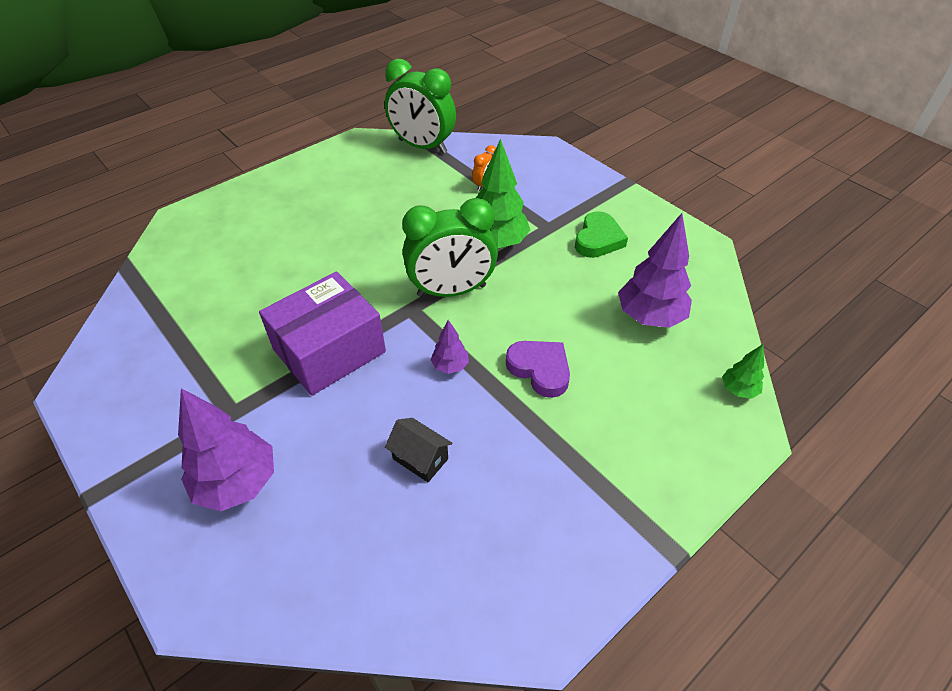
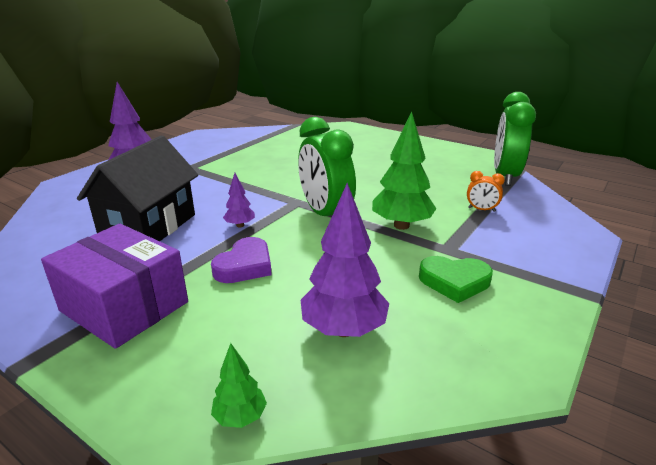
camera: 75 degrees right, 20 degrees down
purple box [259,272,386,396] -> purple box moved to [41,224,188,349]
black house [385,418,452,482] -> black house [77,136,198,241], size x2.28

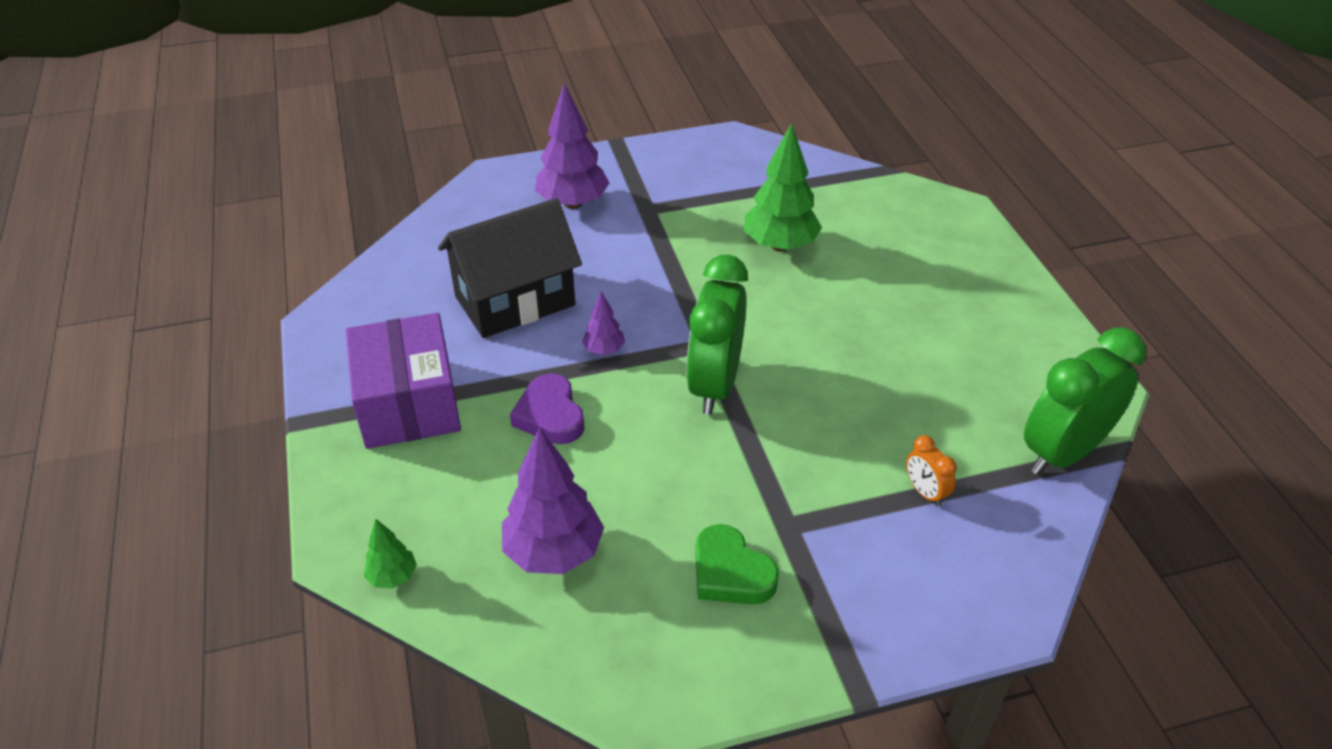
camera: 40 degrees right, 15 degrees up
purple heart [211,237,272,283] -> purple heart turned 90 degrees clockwise [510,373,585,444]
green tree [372,111,437,230] -> green tree moved to [744,123,822,252]

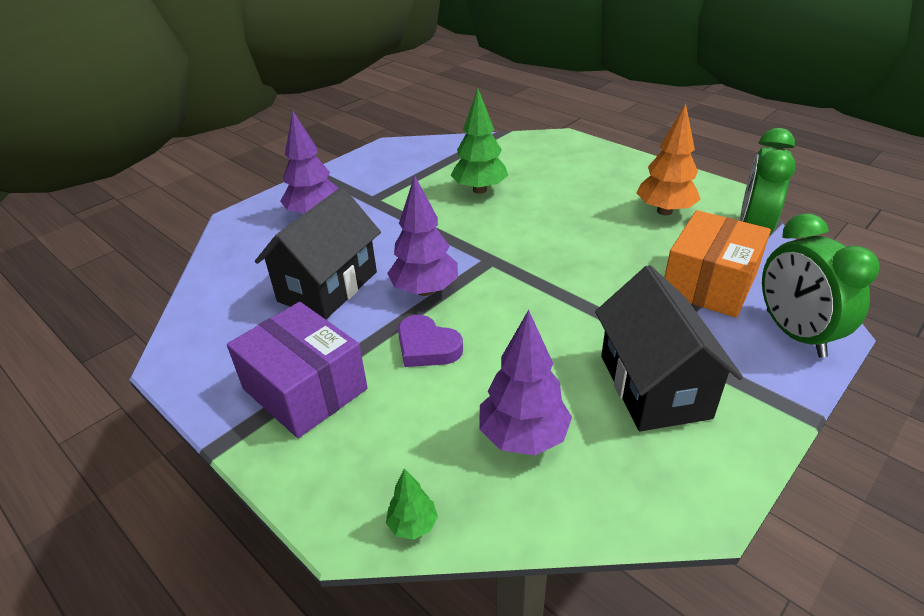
camera: 30 degrees left, 5 degrees down
purple tree [582,291,625,355] -> purple tree [387,175,458,296], size x2.00
green clock [686,255,748,415] -> green clock moved to [762,214,880,358]
green heart [695,524,779,605] -> black house [595,265,743,431]
orange clock [906,435,957,507] -> orange box [664,210,771,318]
none -> orange tree [636,103,701,215]

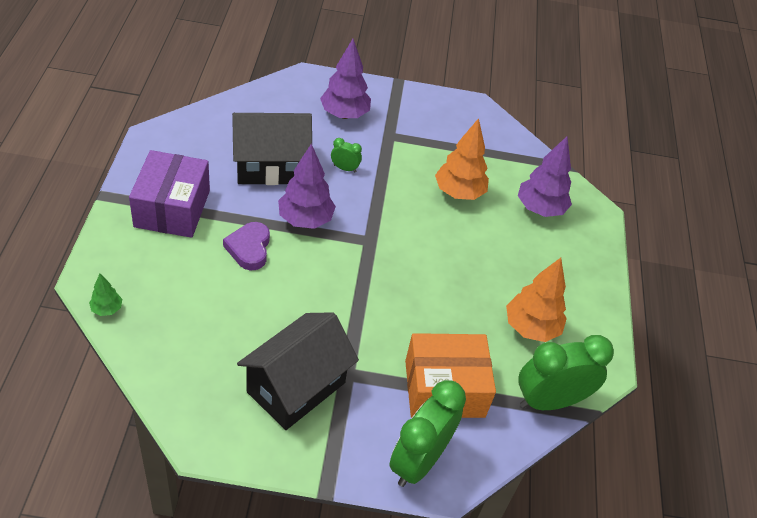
camera: 45 degrees right, 10 degrees up
green tree [451,88,508,194] -> orange tree [435,118,489,200]
purple tree [479,310,572,455] -> purple tree moved to [518,136,572,217]
none -> green clock [331,138,362,172]

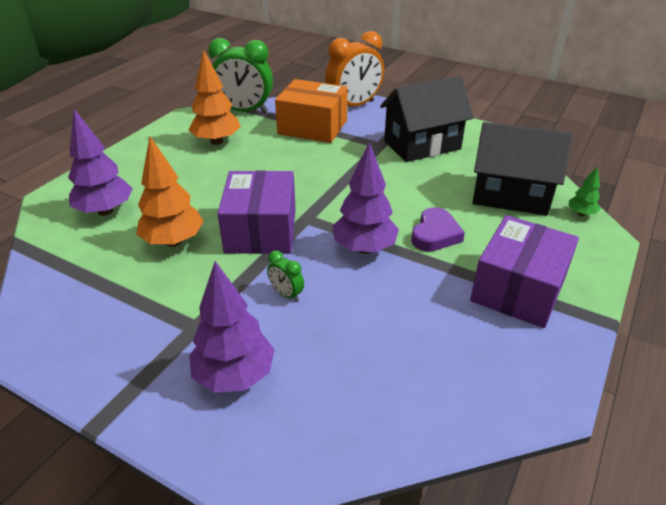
camera: 150 degrees left, 10 degrees down
black house [232,113,312,185] -> black house moved to [473,122,572,216]
green clock [389,380,466,487] -> orange clock [325,31,384,107]
none -> purple box [217,170,296,254]

